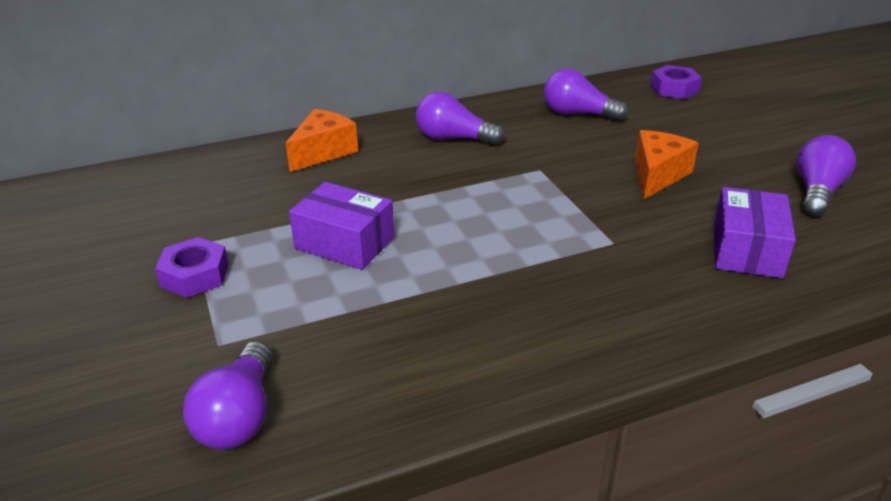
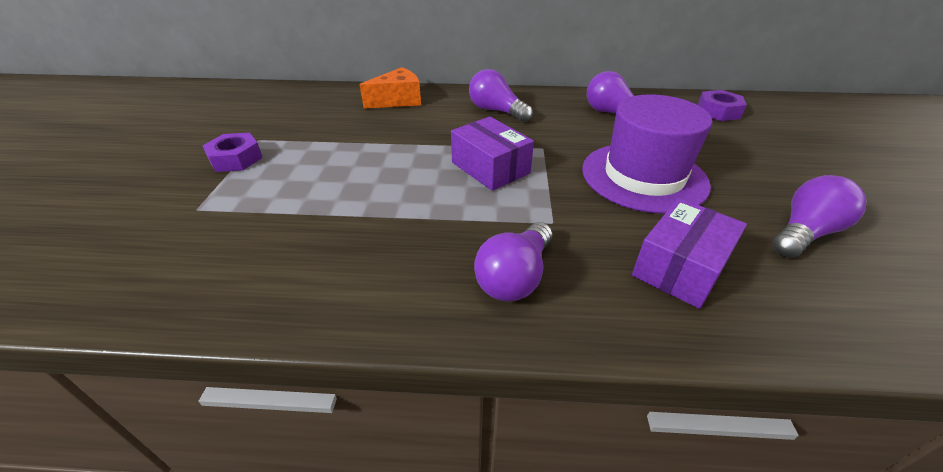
camera: 25 degrees right, 5 degrees up
purple light bulb [183,341,272,449] -> purple light bulb moved to [474,222,552,302]
purple box [289,182,395,270] -> purple box moved to [451,117,534,191]
orange cheese [635,130,699,199] -> purple hat [582,94,712,214]

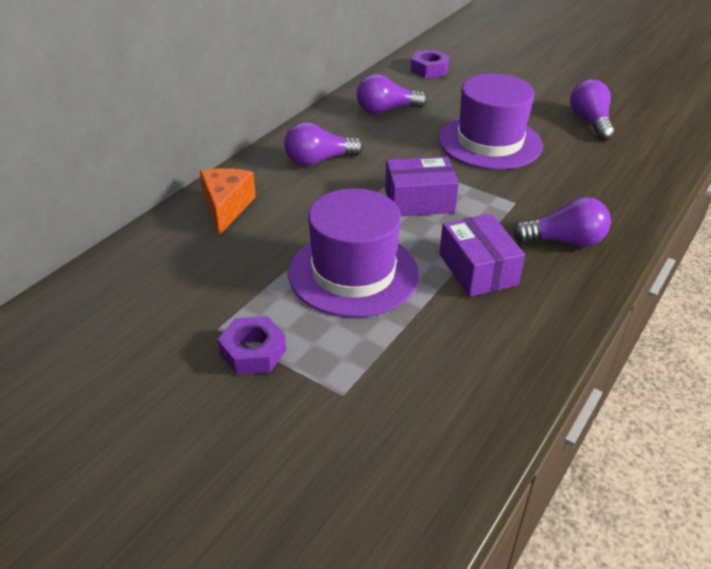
camera: 60 degrees left, 0 degrees up
purple light bulb [474,222,552,302] -> purple light bulb turned 60 degrees counterclockwise [513,197,611,247]
purple box [632,198,747,309] -> purple box moved to [439,214,525,297]
none -> purple hat [288,189,419,318]

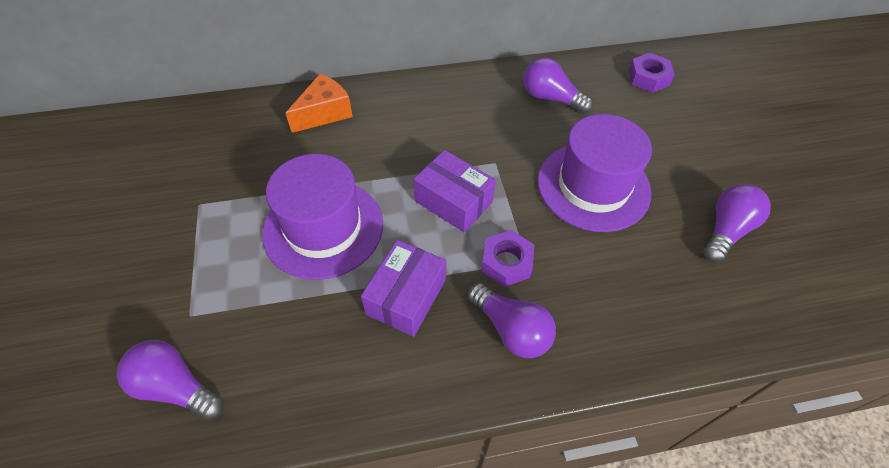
camera: 45 degrees right, 15 degrees up
purple nut [218,316,286,375] -> purple nut moved to [482,230,534,287]
purple light bulb [284,122,363,166] -> purple light bulb moved to [117,340,224,421]

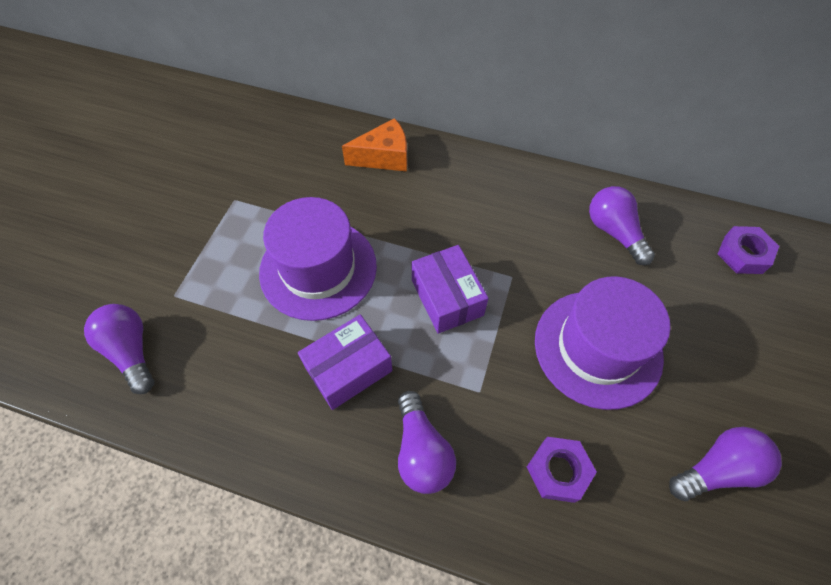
camera: 30 degrees right, 5 degrees up
purple nut [482,230,534,287] -> purple nut moved to [527,437,597,503]

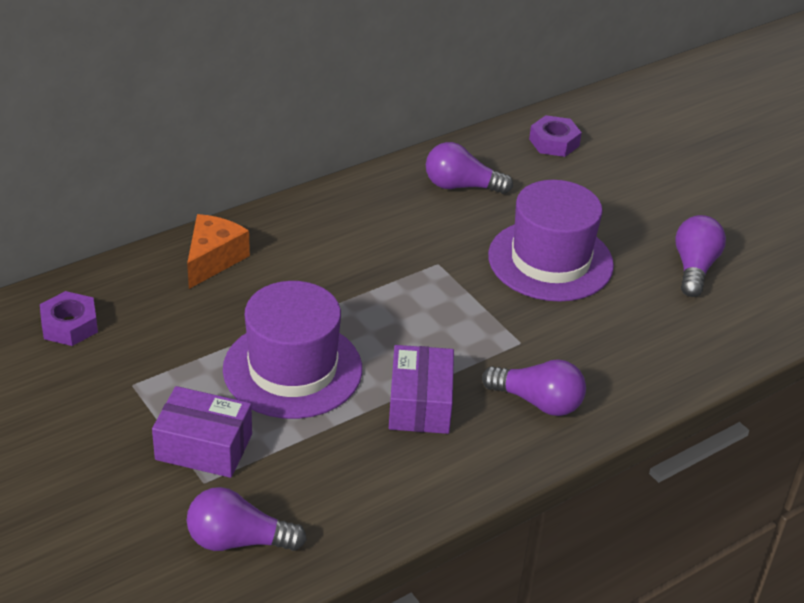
camera: 55 degrees left, 20 degrees down
purple box [412,245,489,334] -> purple box moved to [152,386,252,478]
purple nut [527,437,597,503] -> purple nut moved to [40,291,98,346]

